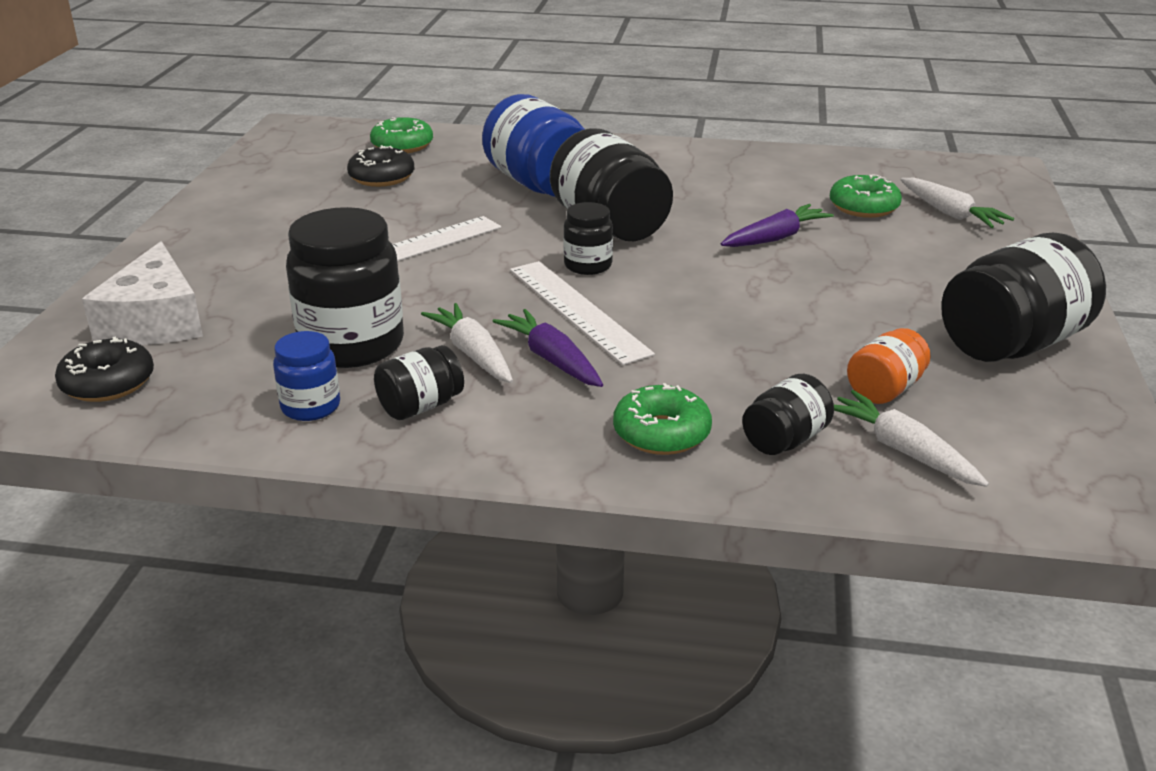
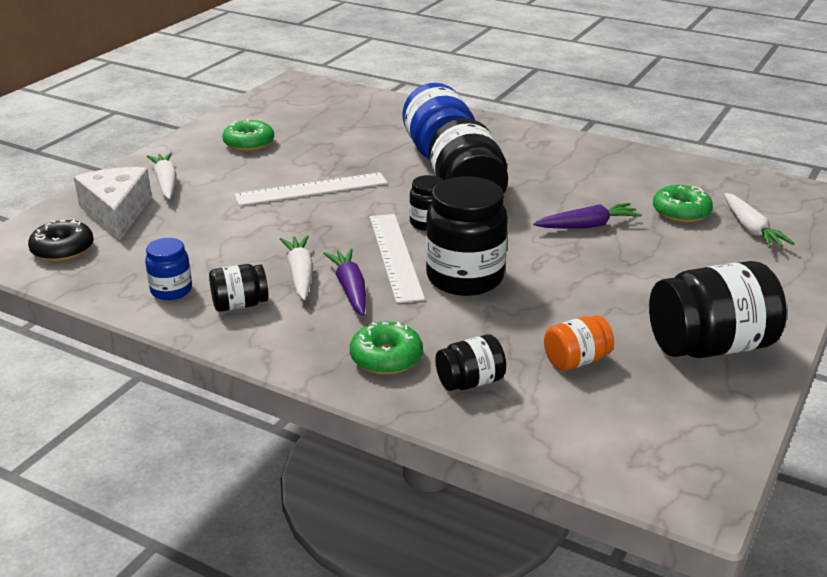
camera: 20 degrees right, 0 degrees up
white cheese [82,241,203,345] -> white cheese turned 150 degrees clockwise [74,167,152,240]
black jar [286,207,404,368] -> black jar moved to [426,177,508,296]
black donut [347,145,414,187] -> none
green donut [370,117,433,153] -> green donut moved to [222,119,274,151]
white carrot [834,390,989,487] -> white carrot moved to [147,152,177,199]

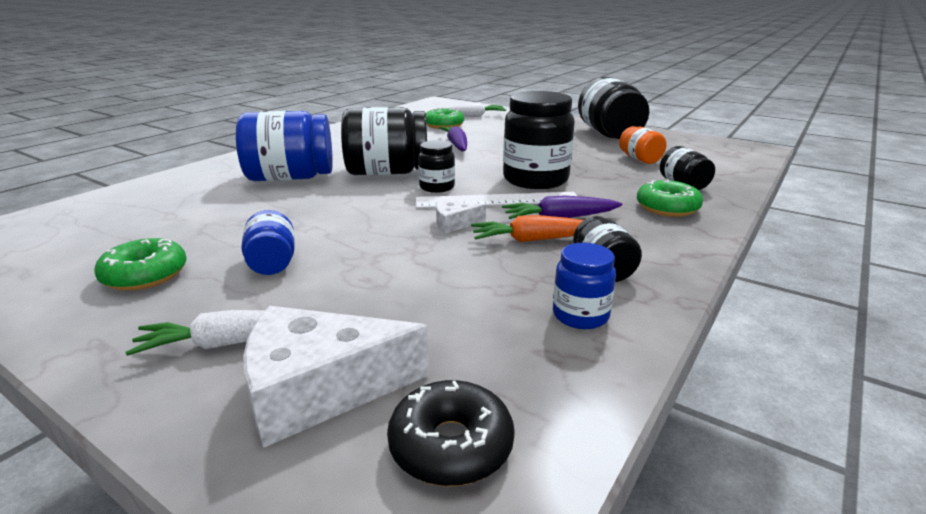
camera: 85 degrees left, 5 degrees down
white ruler [234,172,387,206] -> none
white carrot [280,235,313,300] -> orange carrot [471,215,584,242]
none -> blue jar [241,210,295,275]
none -> white cheese [436,201,486,234]

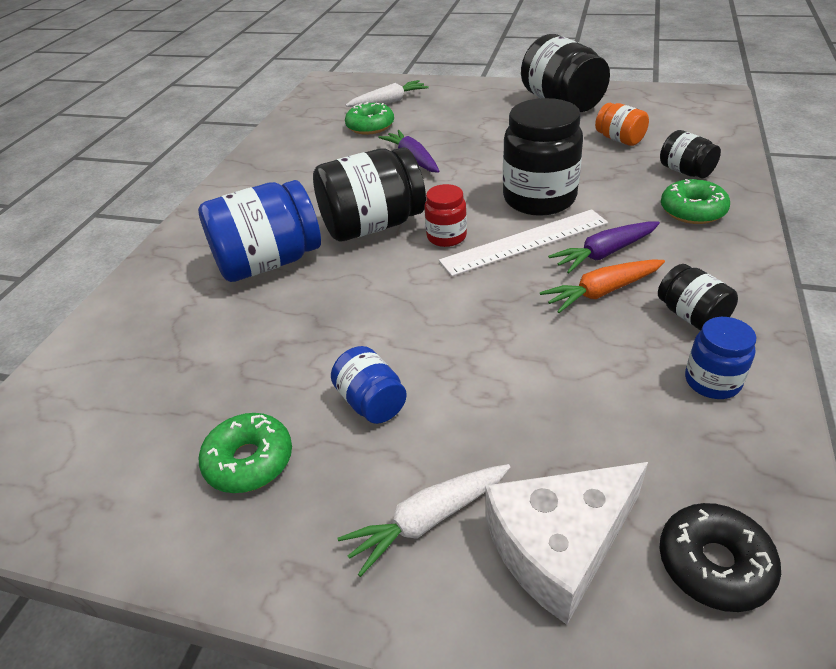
camera: 15 degrees left, 15 degrees up
black jar [418,140,455,193] -> red jar [424,184,467,247]
white cheese [436,201,486,234] -> none

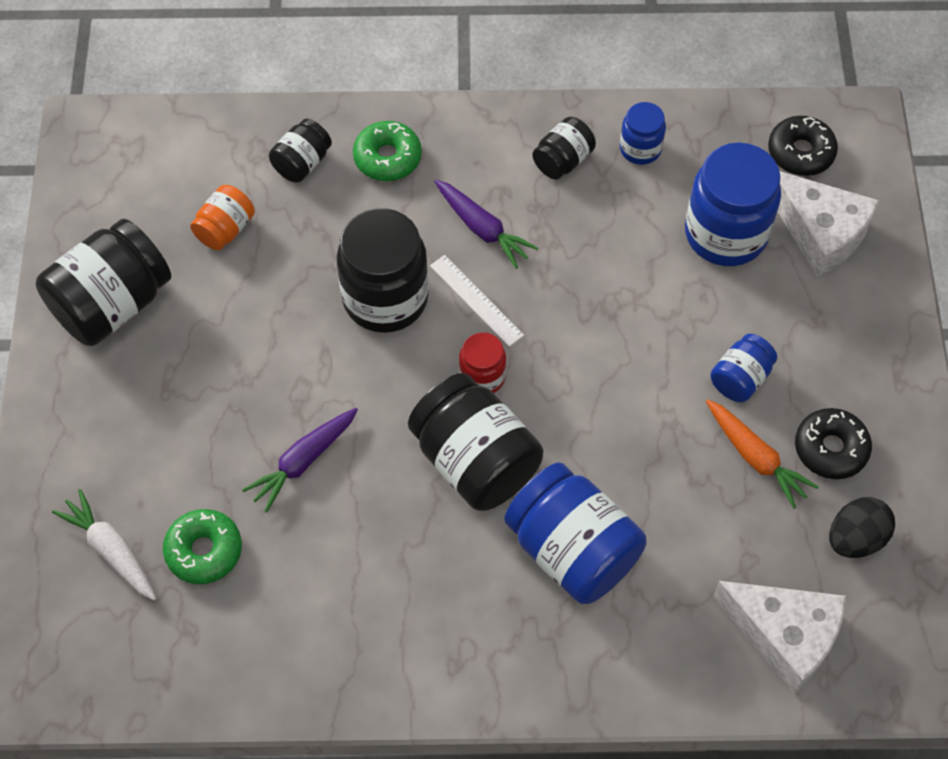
camera: 110 degrees left, 20 degrees up
green donut [199,413,292,493] -> black donut [795,408,872,479]
white carrot [338,464,510,577] -> none
white ruler [439,209,608,276] -> white ruler [430,255,524,347], size x0.63
orange carrot [540,260,665,313] -> orange carrot moved to [706,399,819,509]
none -> blue jar [685,143,781,266]
none -> white cheese [713,581,846,694]
none -> black egg [829,497,895,558]

